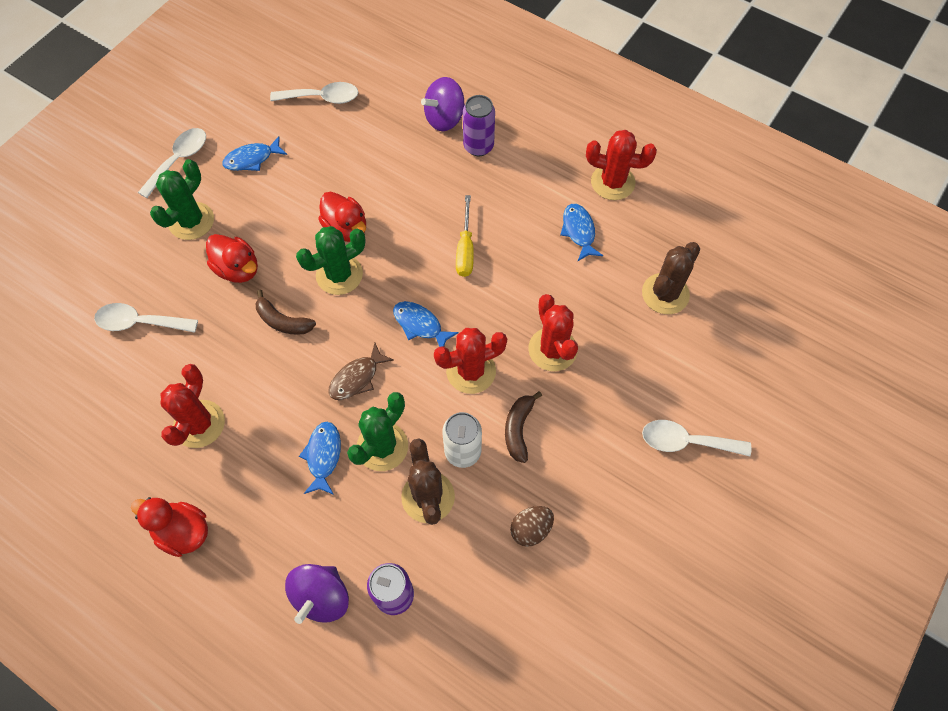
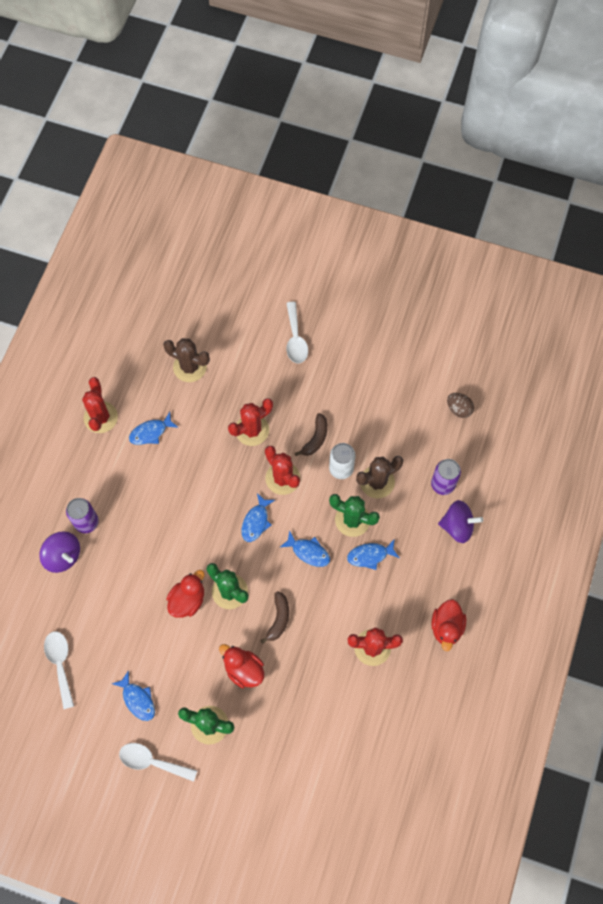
camera: 105 degrees left, 5 degrees up
white spoon [94,303,198,333] -> none
red duck [206,234,258,283] -> red duck turned 75 degrees counterclockwise [219,644,264,688]
brown fish [329,343,394,400] -> blue fish [280,530,330,567]
yellow screwdriver [456,195,474,277] -> none
brown banana [505,391,542,463] -> brown banana turned 60 degrees counterclockwise [295,413,327,456]
brown egg [510,506,554,547] -> brown egg moved to [447,393,474,418]

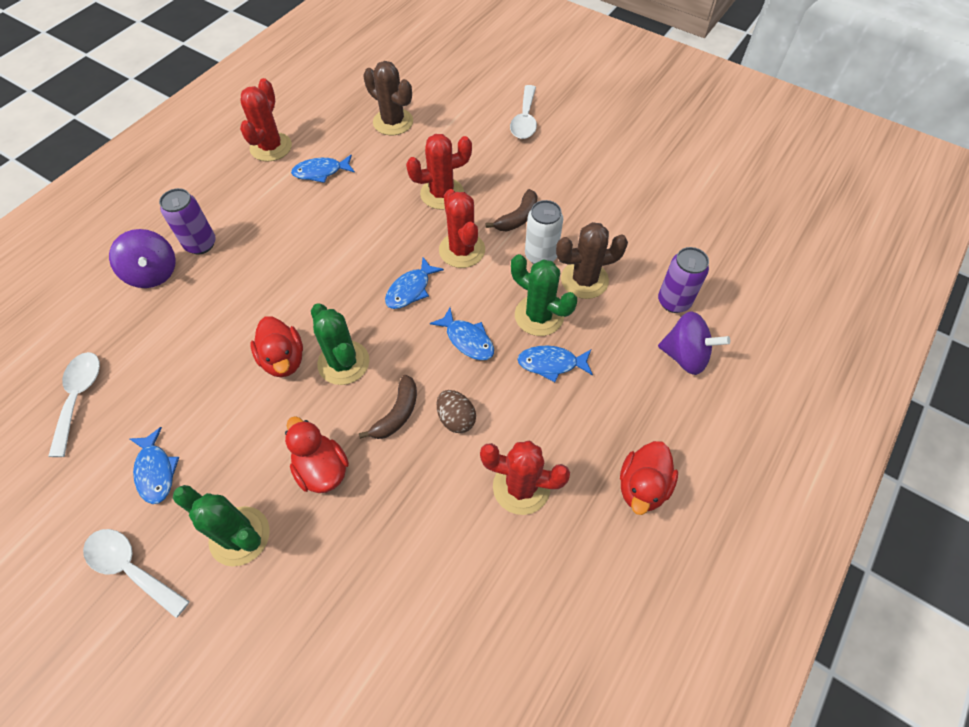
camera: 15 degrees right, 10 degrees down
red duck [167,570,205,618] -> red duck turned 105 degrees clockwise [251,317,303,377]
brown egg [447,393,474,418] -> brown egg moved to [437,390,476,433]

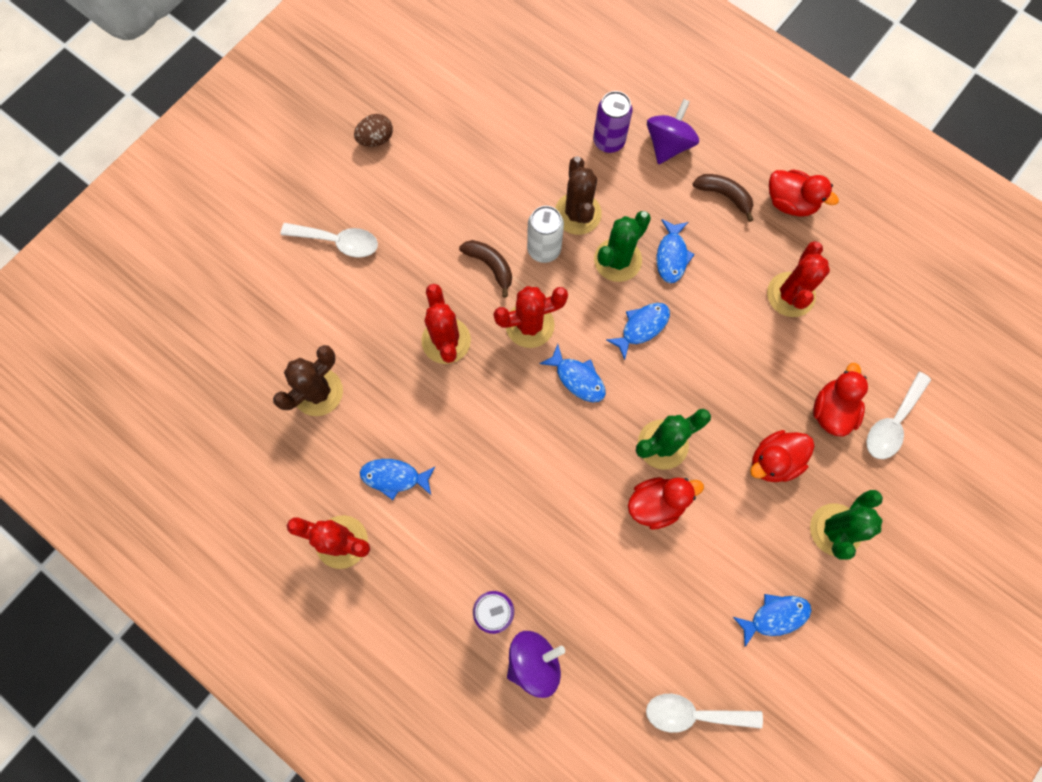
camera: 85 degrees left, 15 degrees up
white spoon [83,529,190,618] -> white spoon moved to [867,372,931,459]
blue fish [291,155,355,183] -> blue fish turned 105 degrees clockwise [360,459,436,500]
brown banana [359,375,417,439] -> brown banana moved to [693,174,753,222]
brown egg [437,390,476,433] -> brown egg moved to [354,114,393,147]
none -> red duck [813,363,868,437]

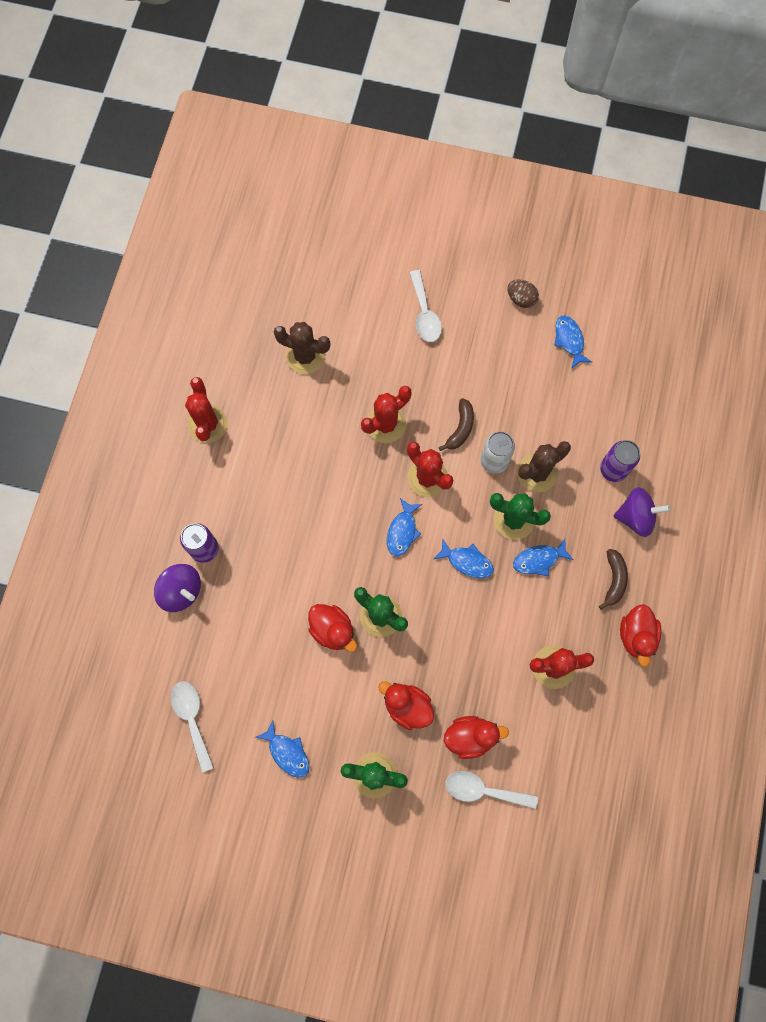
camera: 65 degrees right, 0 degrees up
blue fish [360,459,436,500] -> blue fish moved to [555,316,592,369]

